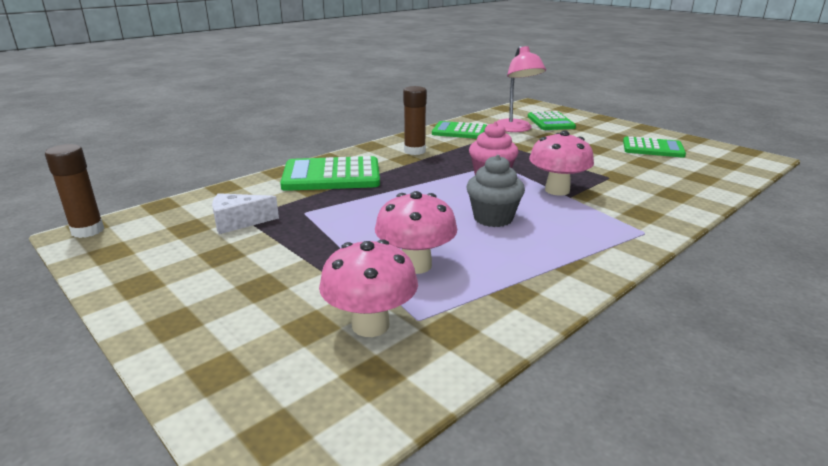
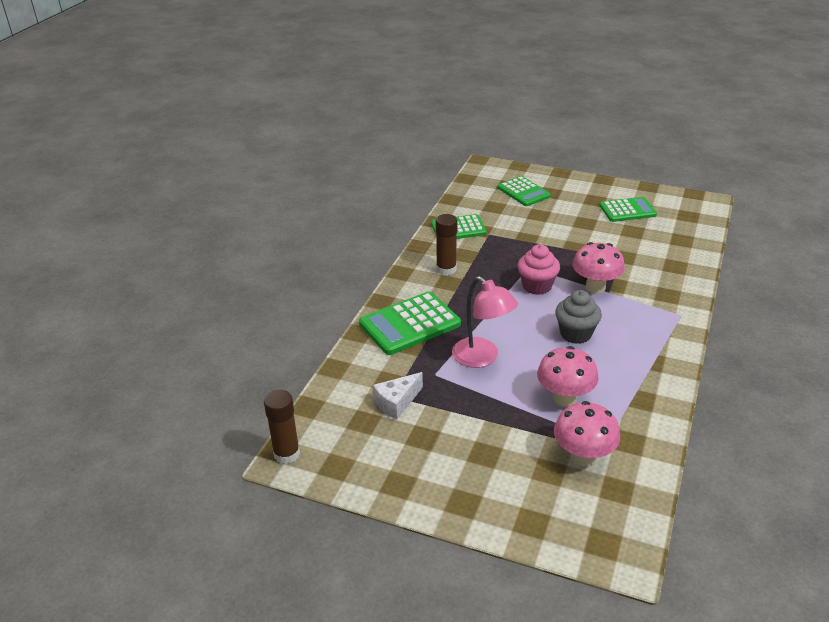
camera: 25 degrees left, 10 degrees up
pink lamp [497,46,546,132] -> pink lamp moved to [452,276,518,368]

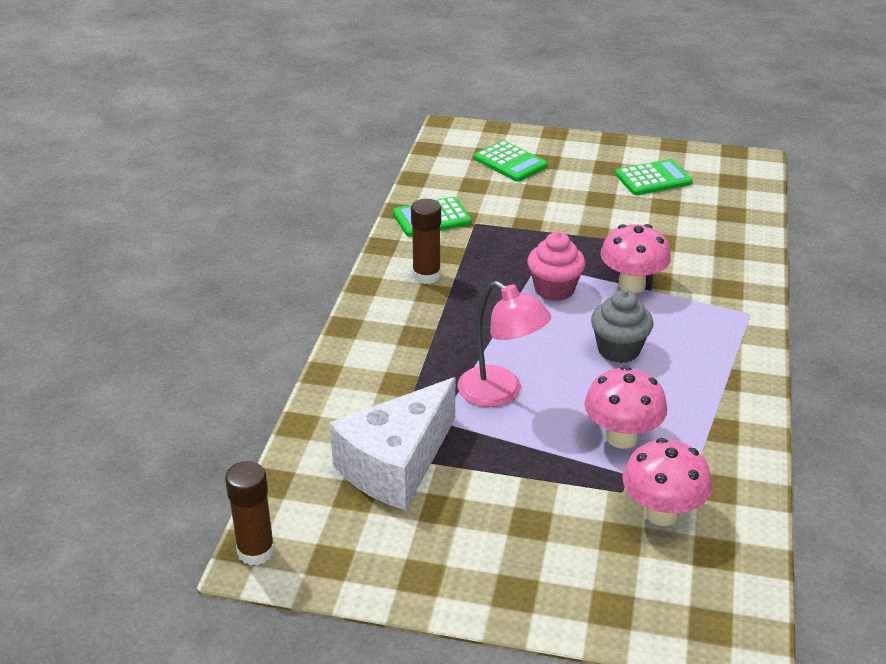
camera: 10 degrees left, 0 degrees up
green calculator [359,291,461,355] -> none
white cheese [373,372,423,419] -> white cheese [330,377,455,510], size x1.93

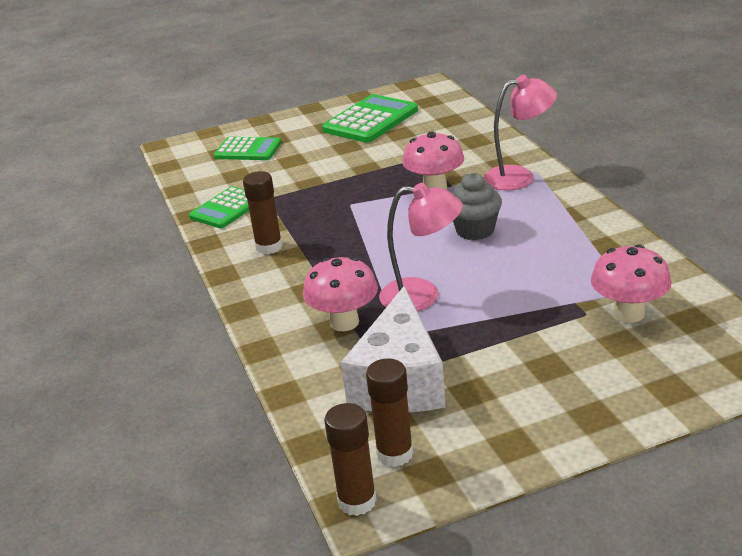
camera: 30 degrees left, 5 degrees down
pink cupcake [527,232,585,301] -> none
pink mushroom [584,366,667,449] -> pink mushroom moved to [303,257,378,331]
green calculator [615,159,693,195] -> green calculator [322,94,418,143], size x1.50
none -> brown glue stick [366,358,414,467]
none -> pink lamp [483,75,557,190]

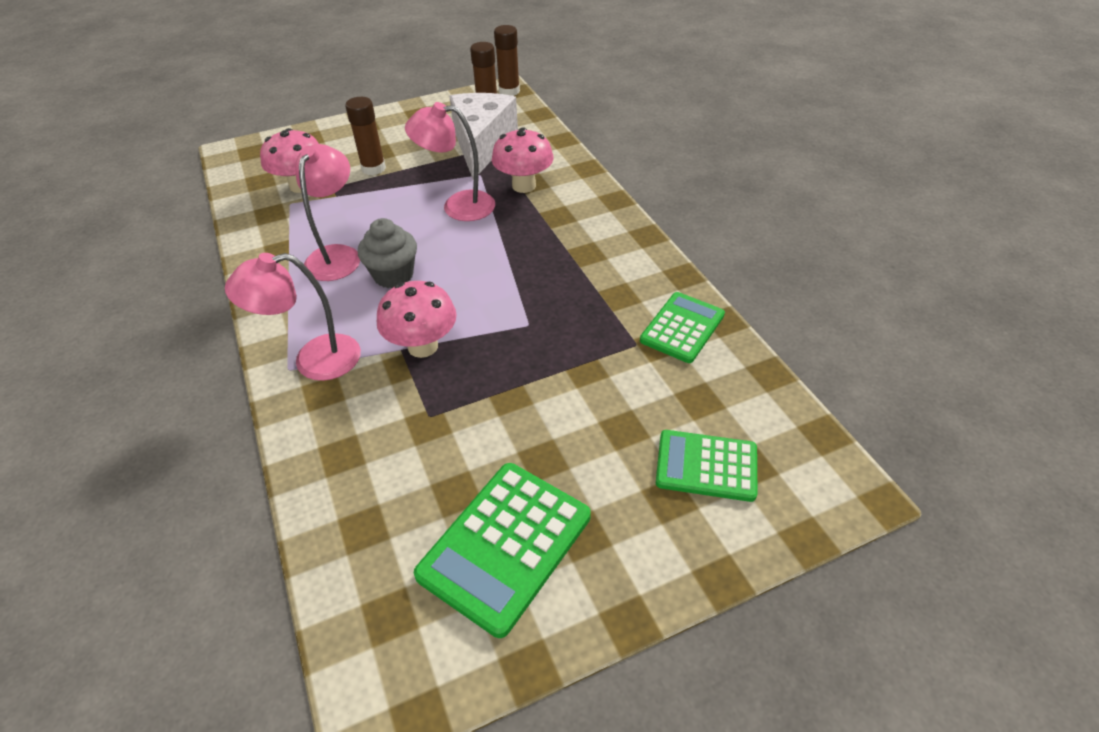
camera: 175 degrees right, 15 degrees up
brown glue stick [243,171,283,254] -> brown glue stick moved to [345,97,386,175]
none -> pink lamp [295,144,360,281]

